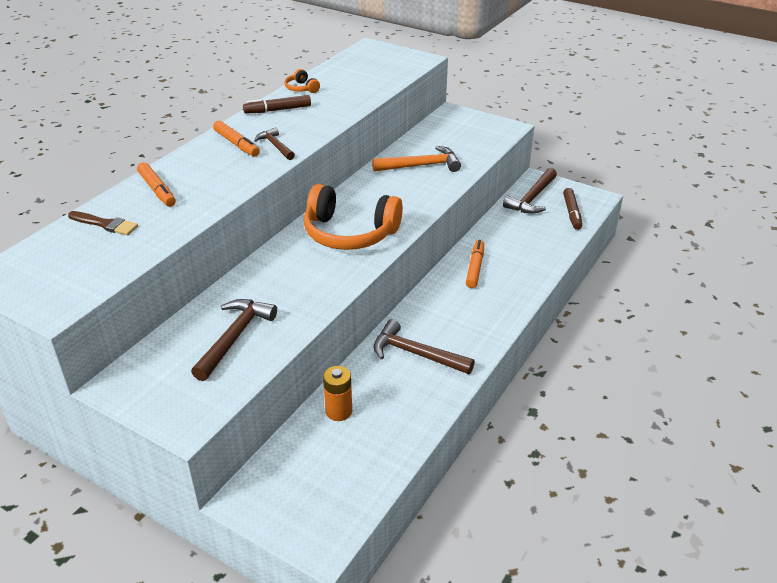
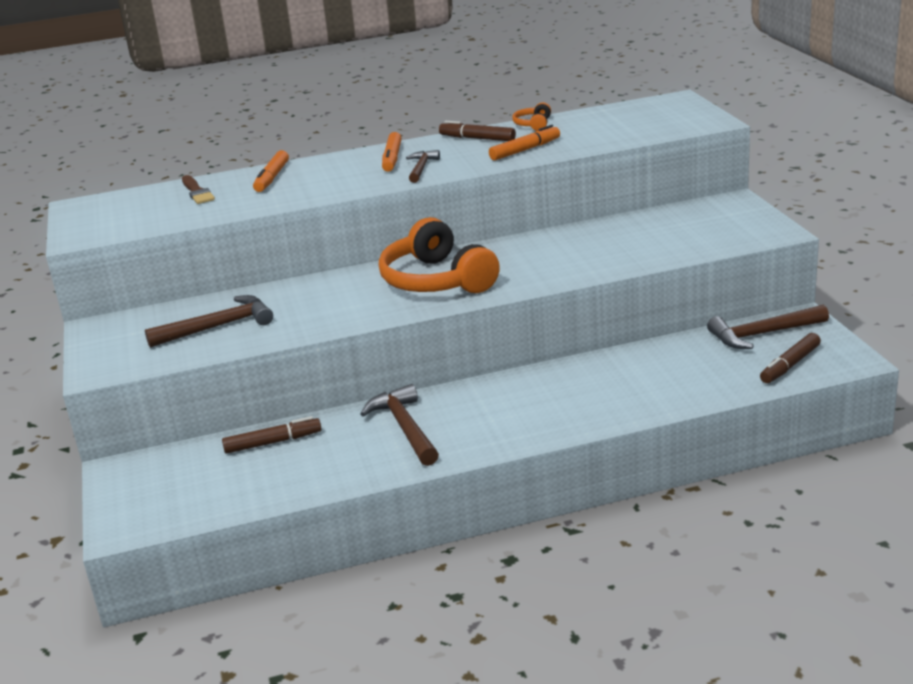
camera: 45 degrees right, 10 degrees down
orange battery [323,366,352,421] -> brown marker [222,416,321,454]
orange hammer [372,146,461,172] -> none
orange marker [466,240,484,288] -> orange marker moved to [489,125,560,161]

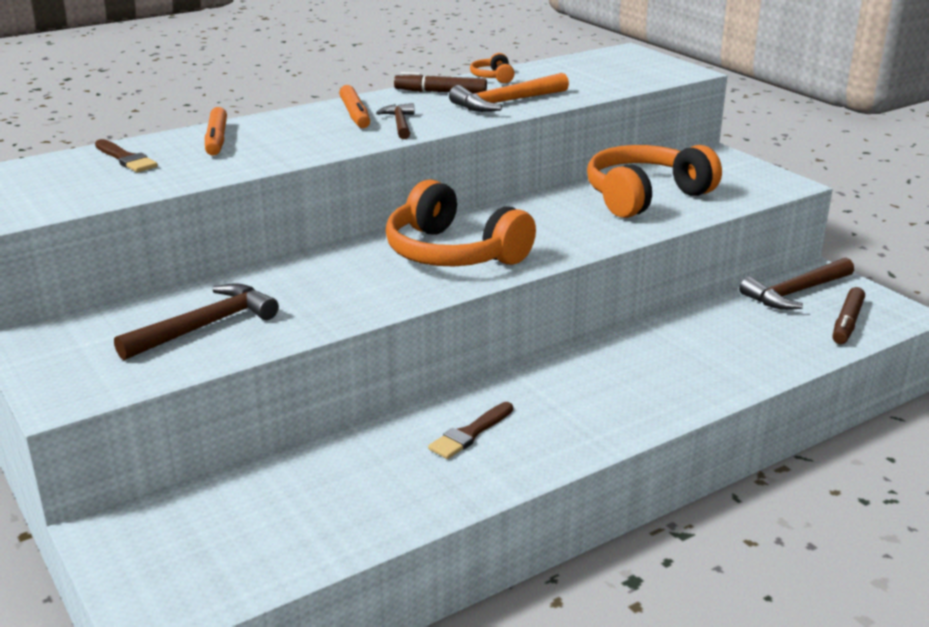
camera: 20 degrees left, 0 degrees up
brown marker [222,416,321,454] -> none
brown hammer [360,384,439,466] -> brown brush [428,402,513,459]
orange marker [489,125,560,161] -> orange hammer [449,73,569,112]
none -> orange headphones [587,145,722,218]

